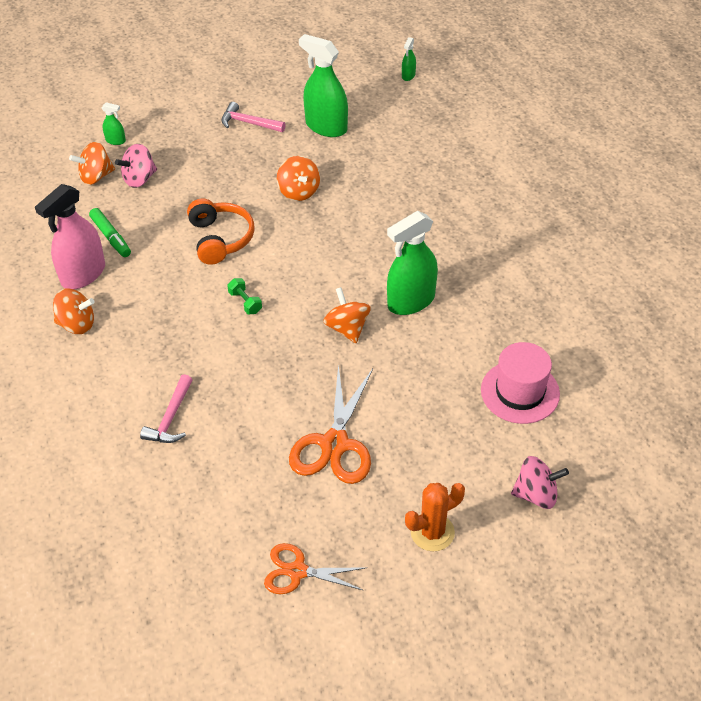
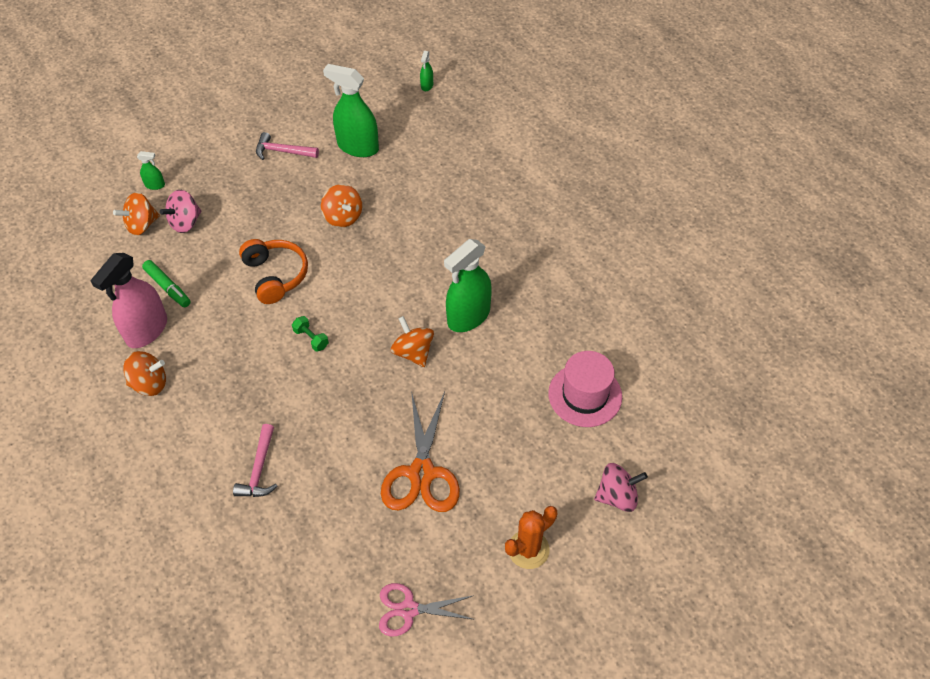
camera: 10 degrees left, 5 degrees up
orange scissors [264,543,367,594] -> pink scissors [379,583,475,636]

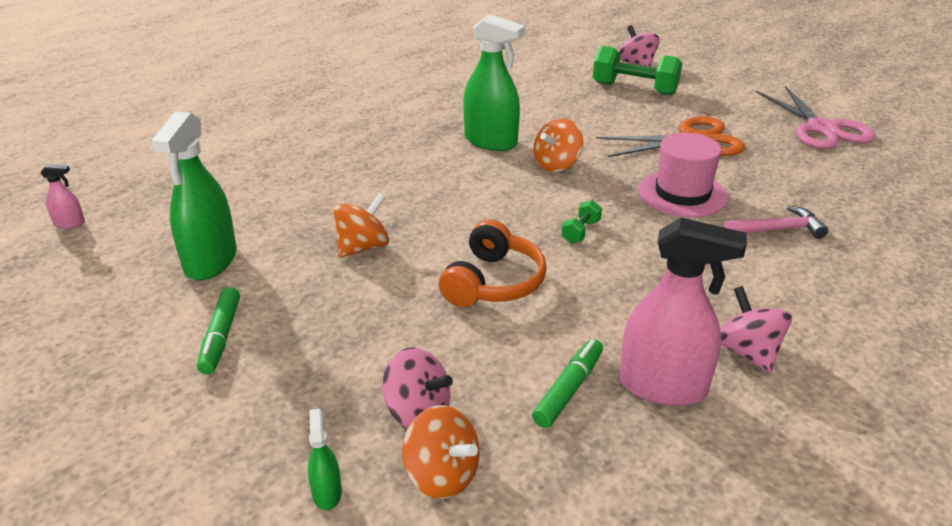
camera: 105 degrees left, 20 degrees down
orange spinning top [124,351,166,396] -> pink spinning top [720,286,792,373]
orange headphones [239,239,308,304] -> orange headphones turned 150 degrees clockwise [439,219,547,307]
pink hammer [256,132,319,160] -> green marker [197,287,240,374]
pink scissors [379,583,475,636] -> pink scissors [756,86,875,149], size x1.57
green spray bottle [420,51,433,91] -> pink spray bottle [40,164,85,229]
orange cactus [505,506,557,569] -> none
pink hat [548,351,622,427] -> pink hat moved to [638,133,728,217]
none -> green dumbbell [593,46,682,95]

